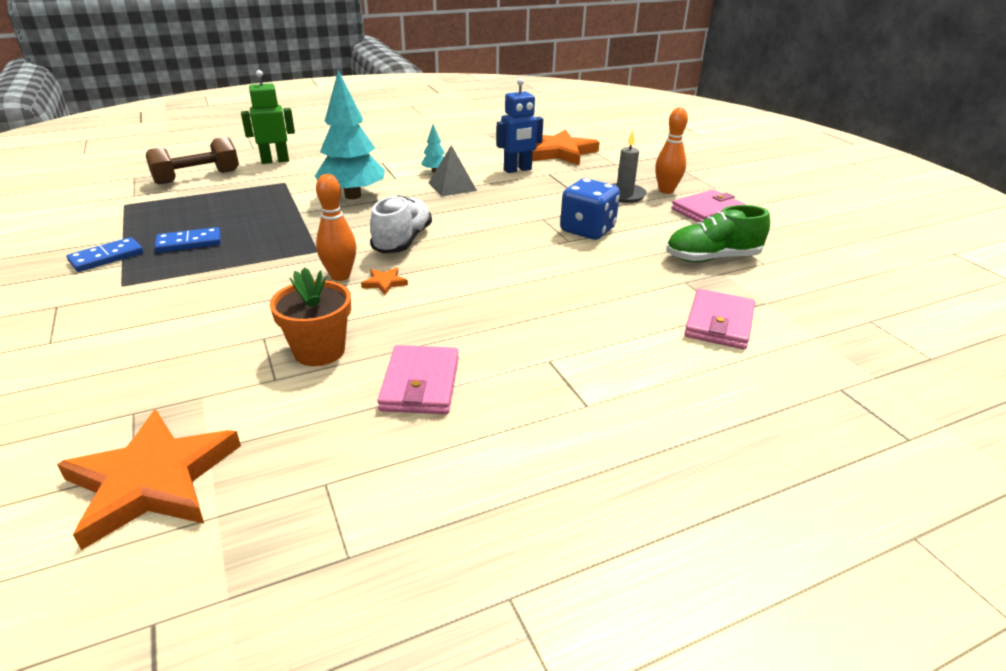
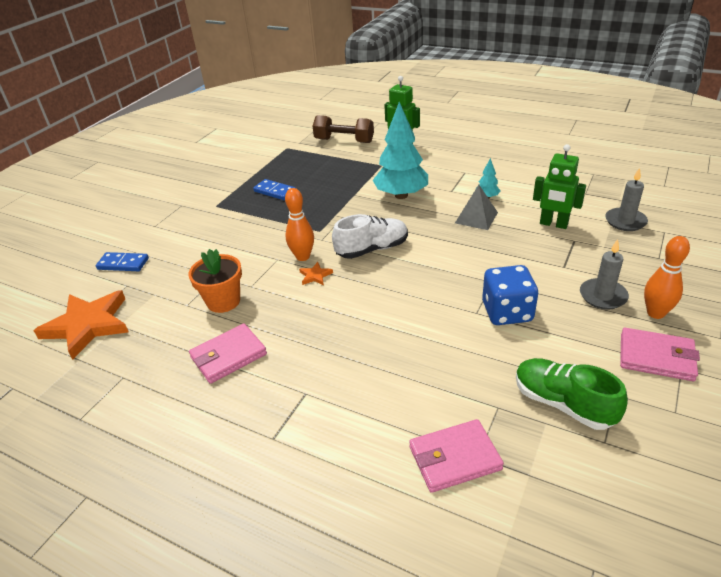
camera: 55 degrees right, 5 degrees up
blue domino [67,237,143,272] -> blue domino moved to [96,252,149,271]
blue robot [496,78,543,173] -> green robot [533,144,586,229]
orange star [532,129,600,165] -> grey candle [605,168,648,231]

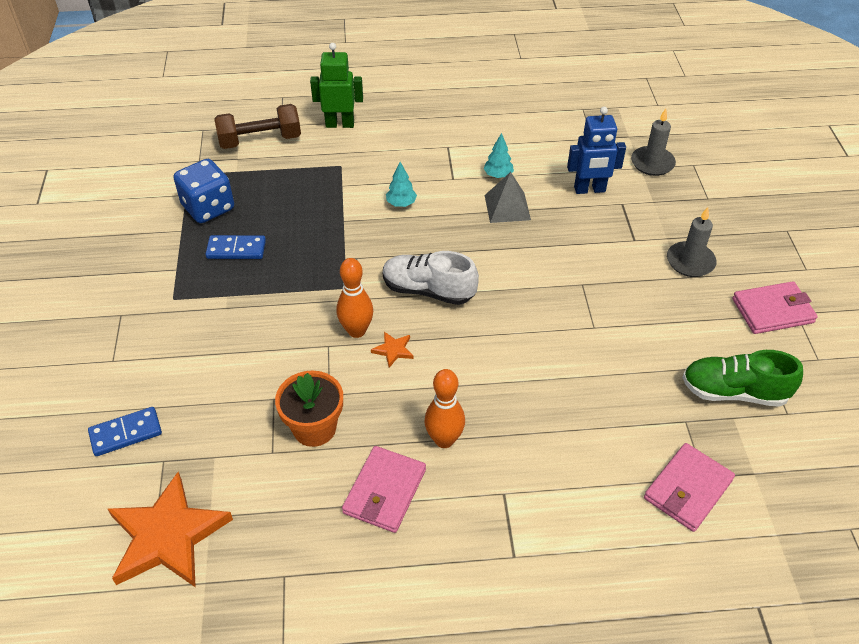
camera: 35 degrees left, 10 degrees up
white shoe [332,214,408,259] -> white shoe turned 105 degrees counterclockwise [383,251,479,305]
turquoise tree [373,102,428,199] -> turquoise tree [386,162,417,207], size x0.44
blue dice [482,265,538,325] -> blue dice moved to [173,159,234,223]
green robot [533,144,586,229] -> blue robot [567,107,626,194]
orange bowling pin [644,236,690,319] -> orange bowling pin moved to [425,369,465,448]

